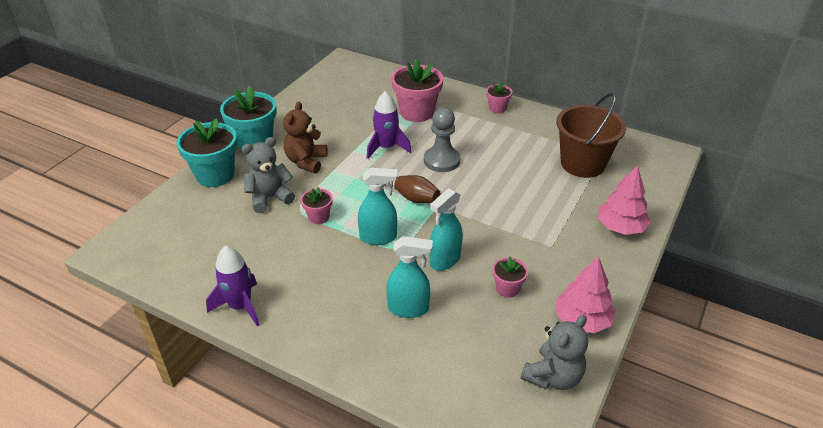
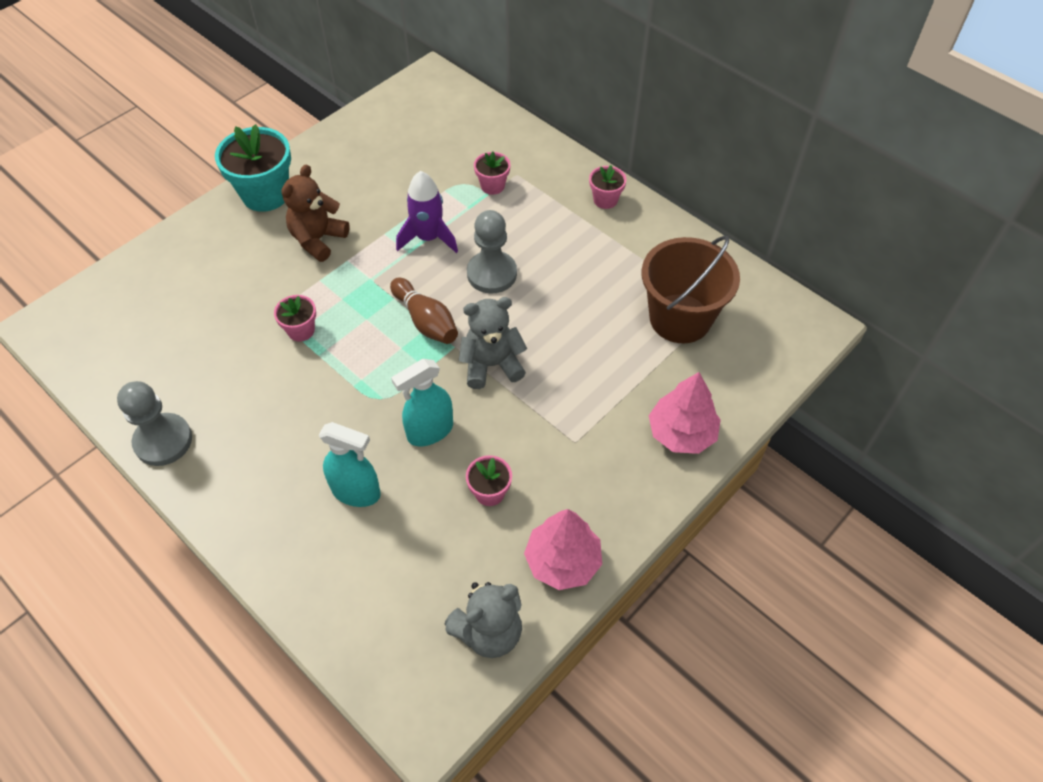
camera: 15 degrees right, 15 degrees up
turquoise flower pot [176,118,237,187] -> none
purple rocket [206,246,260,326] -> grey pawn [117,381,192,466]
grey teddy bear [242,137,295,213] -> grey teddy bear moved to [459,297,527,389]
turquoise spray bottle [358,168,397,245] -> none
pink flower pot [391,58,443,122] -> pink flower pot [474,152,511,195], size x0.51

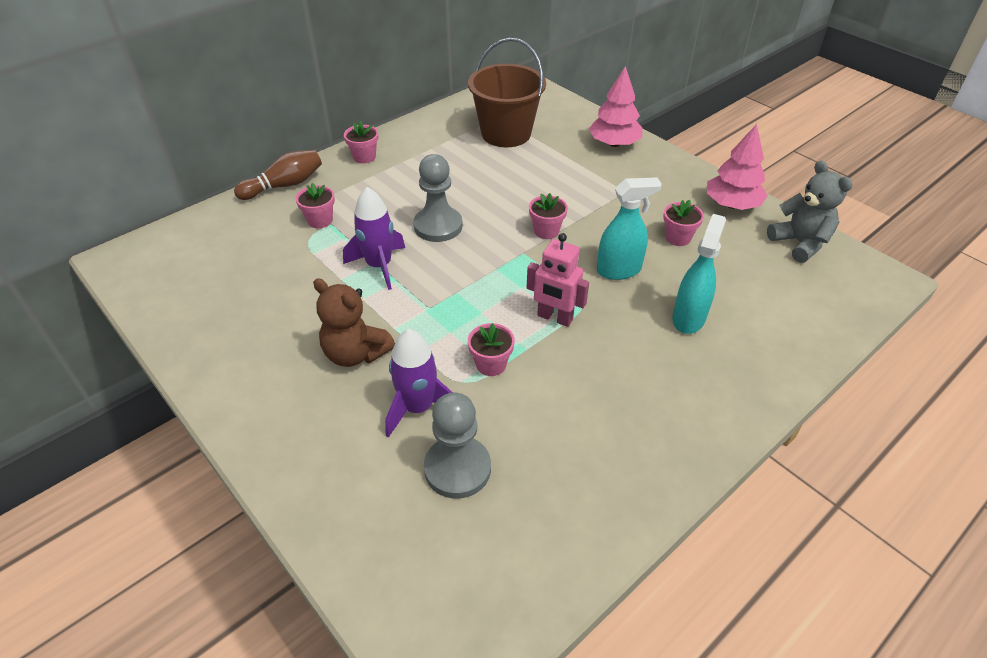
camera: 85 degrees left, 10 degrees down
grey pawn [117,381,192,466] -> grey pawn moved to [424,392,491,499]
turquoise flower pot [215,124,291,212] -> none
brown bowling pin [390,278,458,344] -> brown bowling pin moved to [234,150,322,200]
turquoise spray bottle [391,359,453,446] -> turquoise spray bottle turned 75 degrees counterclockwise [597,177,662,280]
grey teddy bear [459,297,527,389] -> pink flower pot [529,193,568,239]
none -> purple rocket [385,329,452,438]
none -> pink robot [527,233,589,327]

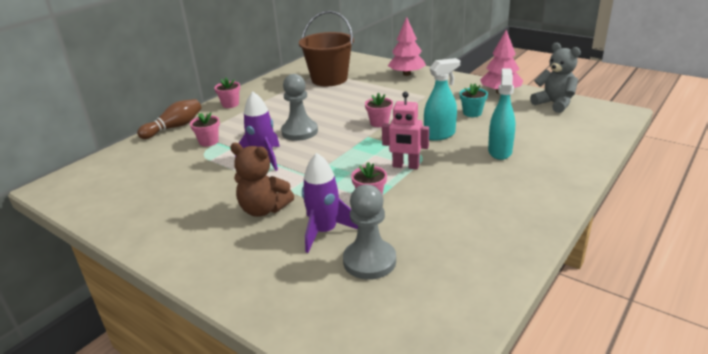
camera: 10 degrees left, 15 degrees down
pink flower pot [663,200,704,246] -> turquoise flower pot [460,83,488,117]

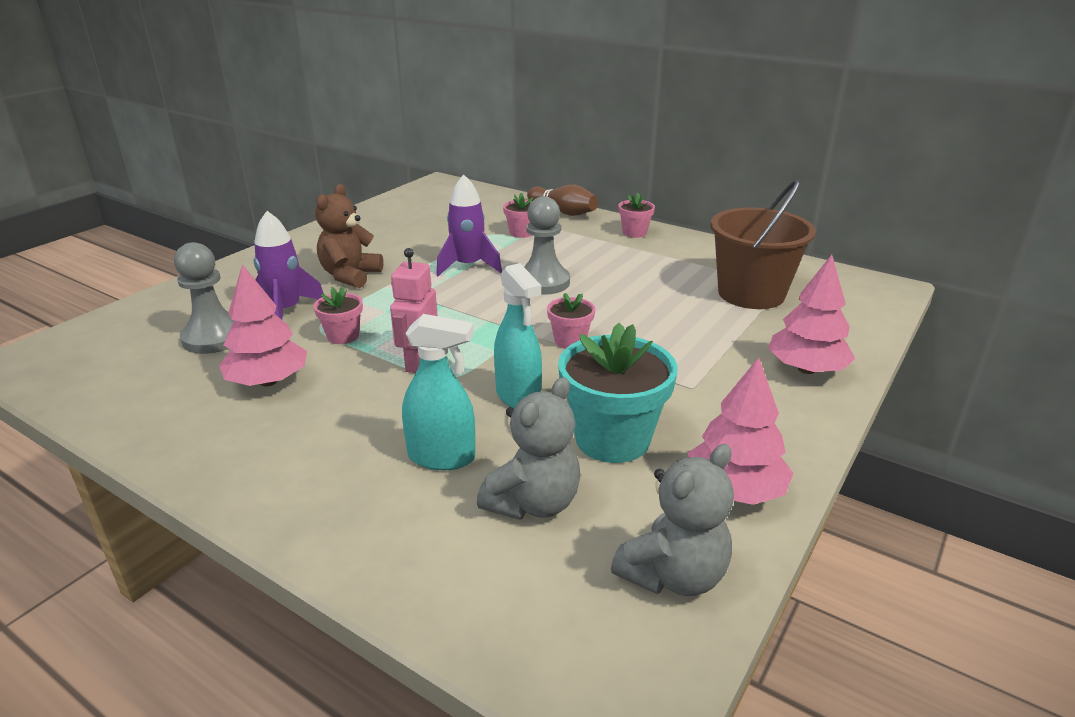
camera: 85 degrees right, 0 degrees up
turquoise flower pot [460,83,488,117] -> turquoise flower pot [558,323,678,463], size x1.95
none -> pink tree [219,264,307,387]
none -> grey teddy bear [477,377,581,520]

